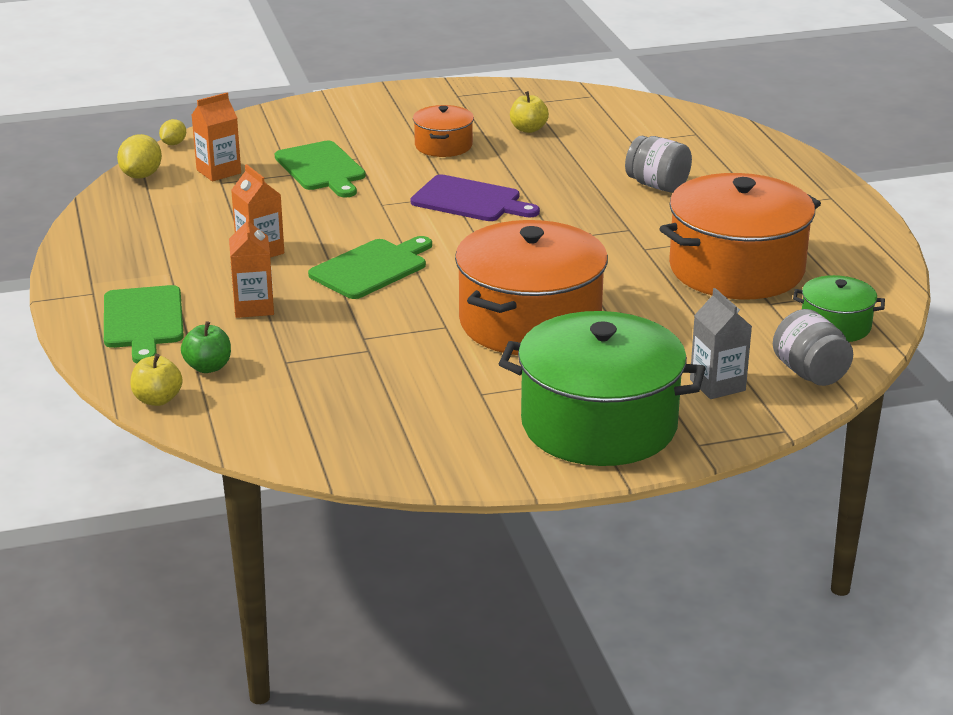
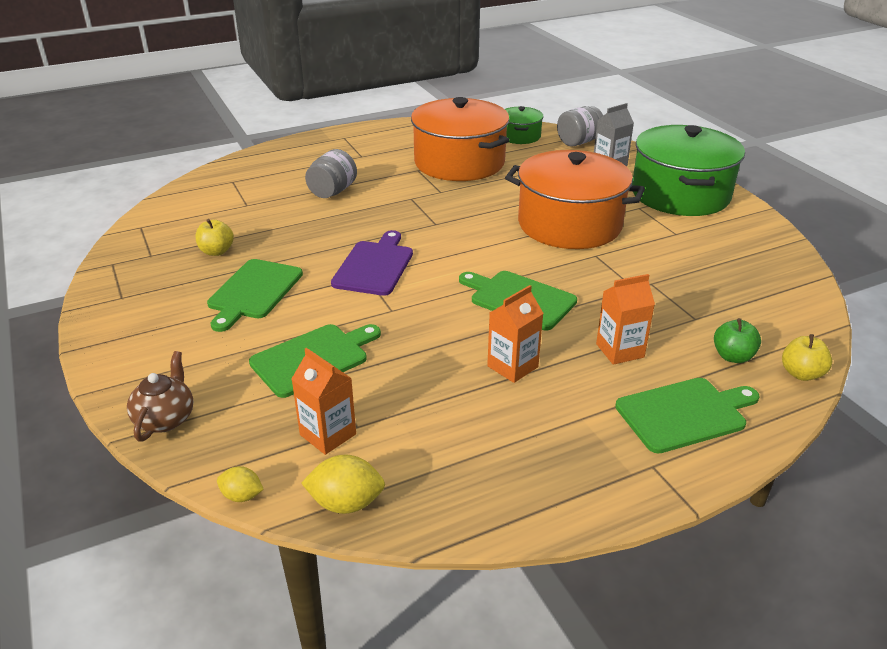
camera: 100 degrees left, 5 degrees up
orange pot [413,105,474,157] -> green cutting board [207,259,303,332]
none -> brown teapot [127,351,193,442]

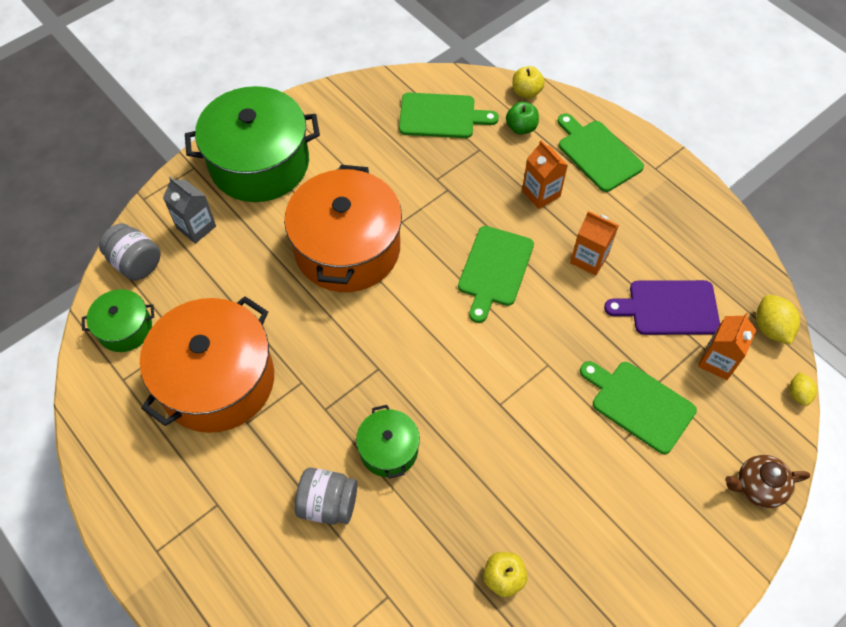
camera: 105 degrees left, 25 degrees up
green cutting board [207,259,303,332] -> green cutting board moved to [399,93,499,138]
purple cutting board [331,230,413,296] -> purple cutting board moved to [604,280,720,335]
none -> green pot [356,405,420,479]

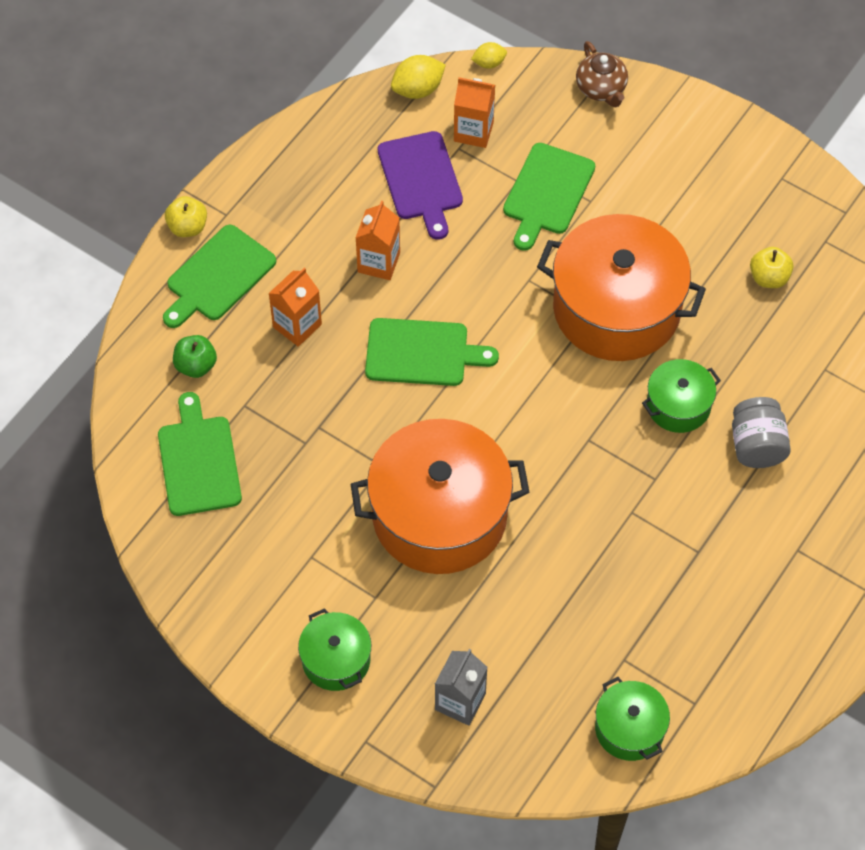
camera: 105 degrees left, 0 degrees up
grey jar [99,223,161,280] -> none
orange pot [140,296,274,433] -> orange pot moved to [537,214,706,361]
green pot [185,86,320,202] -> green pot [298,608,372,691], size x0.49
yellow apple [512,66,545,99] -> yellow apple moved to [165,196,207,237]

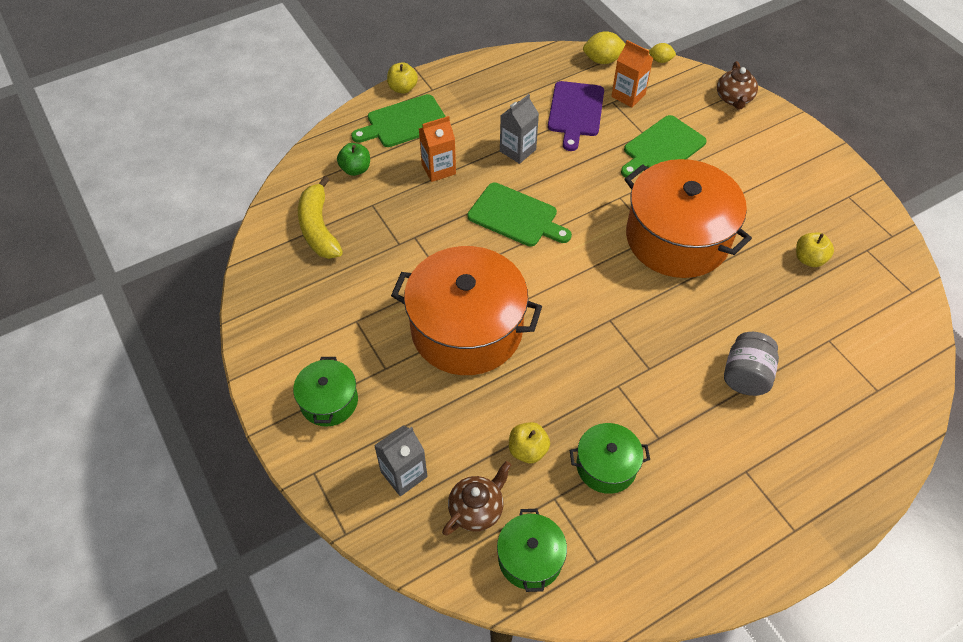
camera: 25 degrees right, 5 degrees down
green cutting board [158,392,242,516] -> yellow banana [298,176,343,259]
orange carton [355,201,400,280] -> grey carton [500,94,539,164]
green pot [642,359,721,433] -> green pot moved to [570,423,650,494]
none -> brown teapot [442,461,511,536]
none -> yellow apple [509,422,550,463]

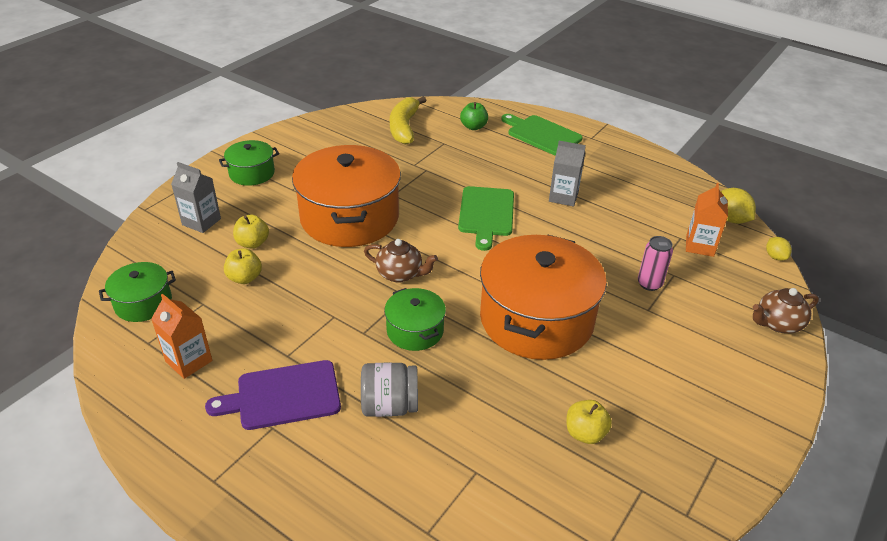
camera: 65 degrees right, 15 degrees down
yellow banana [298,176,343,259] -> yellow banana turned 45 degrees counterclockwise [390,96,426,144]
yellow apple [387,62,418,94] -> yellow apple moved to [233,215,269,249]
orange carton [419,116,456,182] -> orange carton moved to [151,294,212,379]
brown teapot [442,461,511,536] -> brown teapot moved to [364,239,438,283]
purple cutting board [548,81,604,151] -> purple cutting board moved to [205,360,341,430]
green pot [570,423,650,494] -> green pot moved to [384,288,446,351]
green cutting board [621,115,707,177] -> pink can [638,236,673,291]

